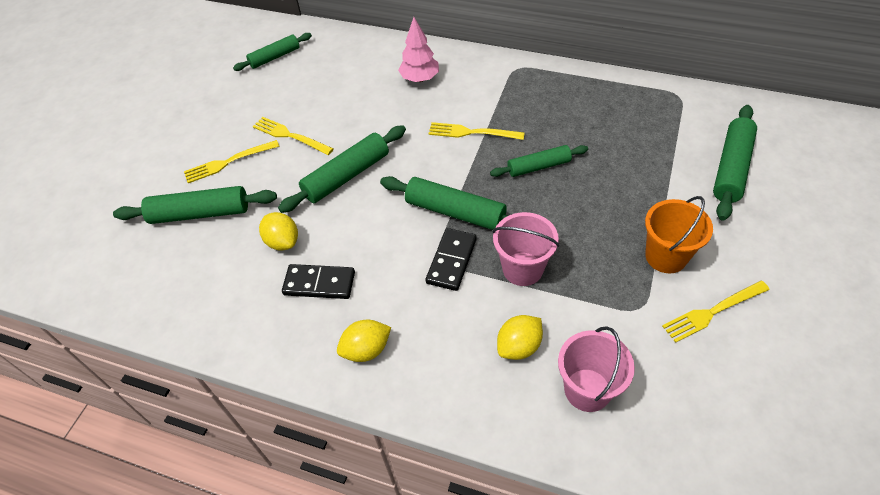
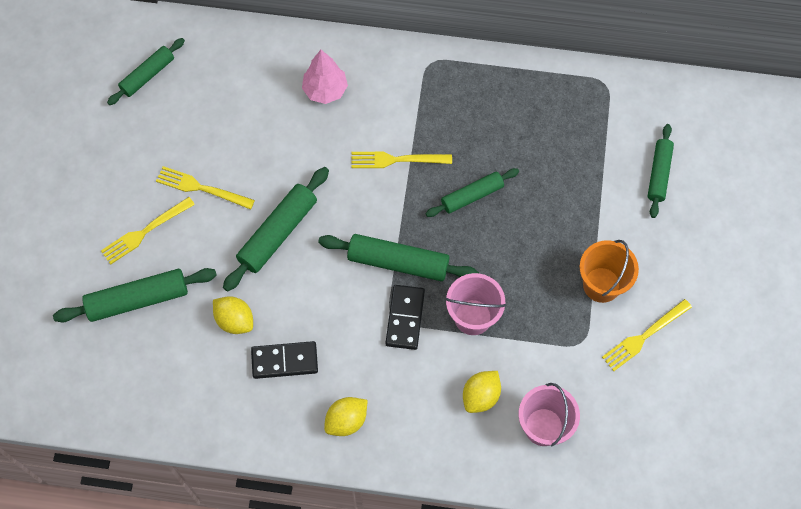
camera: 15 degrees left, 15 degrees up
green rolling pin [713,105,757,220] -> green rolling pin [648,124,674,218], size x0.66

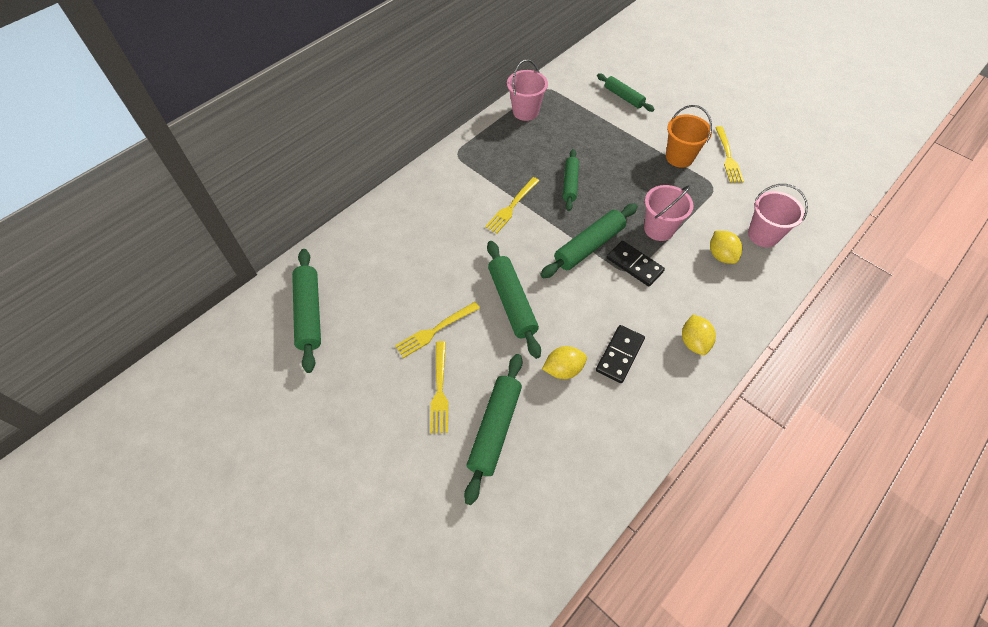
camera: 55 degrees left, 10 degrees down
green rolling pin [107,38,185,105] -> green rolling pin [292,249,321,373], size x1.52
pink tree [302,50,348,104] -> none
none -> pink bucket [507,59,548,121]

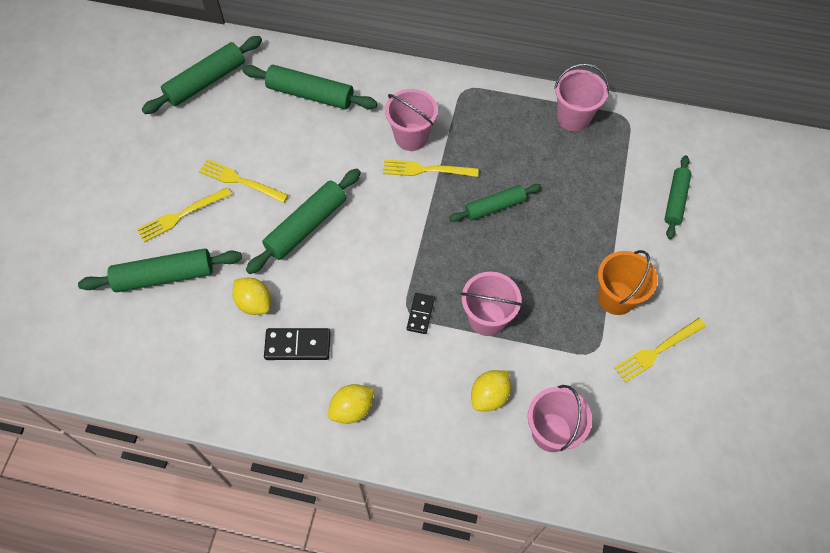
camera: 60 degrees right, 5 degrees up
green rolling pin [540,203,638,278] -> green rolling pin moved to [242,65,377,109]
black domino [607,241,665,287] -> black domino [407,293,435,334], size x0.65
none -> pink bucket [385,89,438,151]

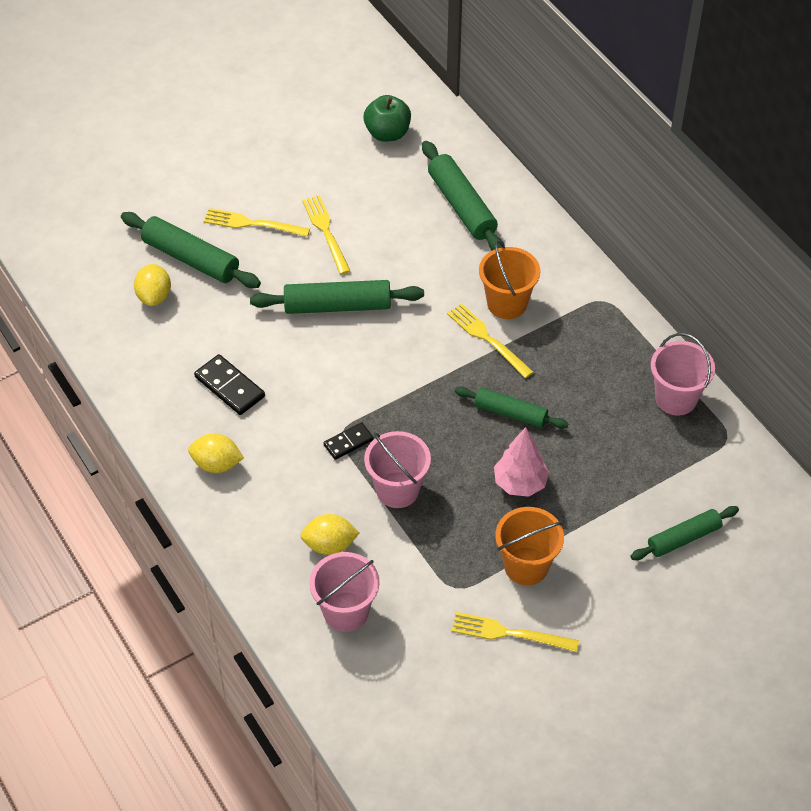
camera: 45 degrees right, 10 degrees down
green rolling pin [142,36,262,114] -> green apple [364,95,411,142]
yellow lemon [232,278,271,315] -> yellow lemon moved to [134,264,171,306]
pink bucket [385,89,438,151] -> orange bucket [479,240,540,319]
none -> pink tree [494,427,549,497]

